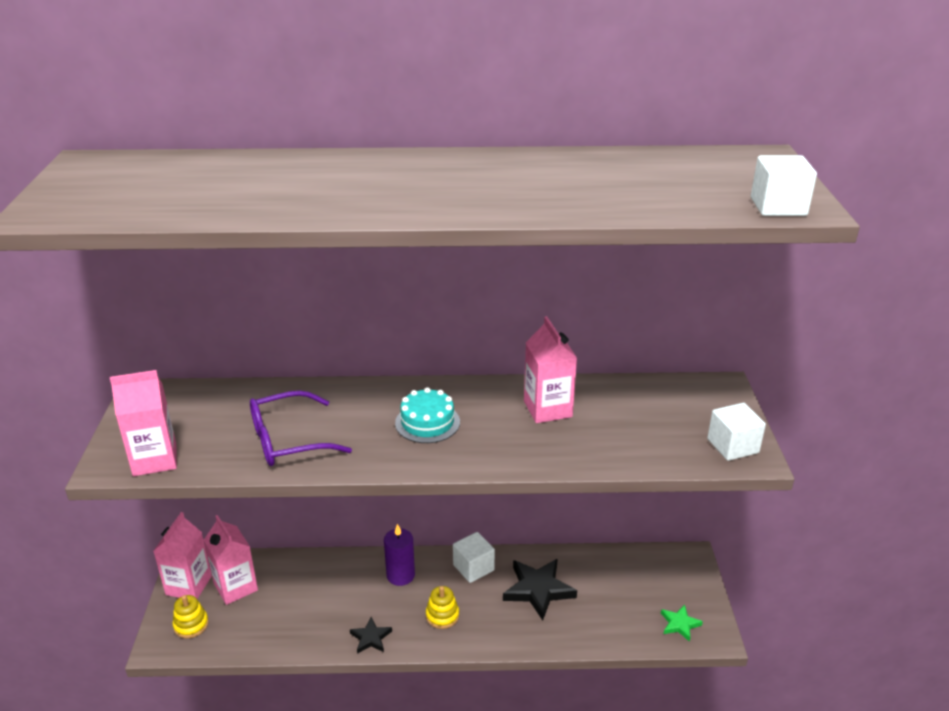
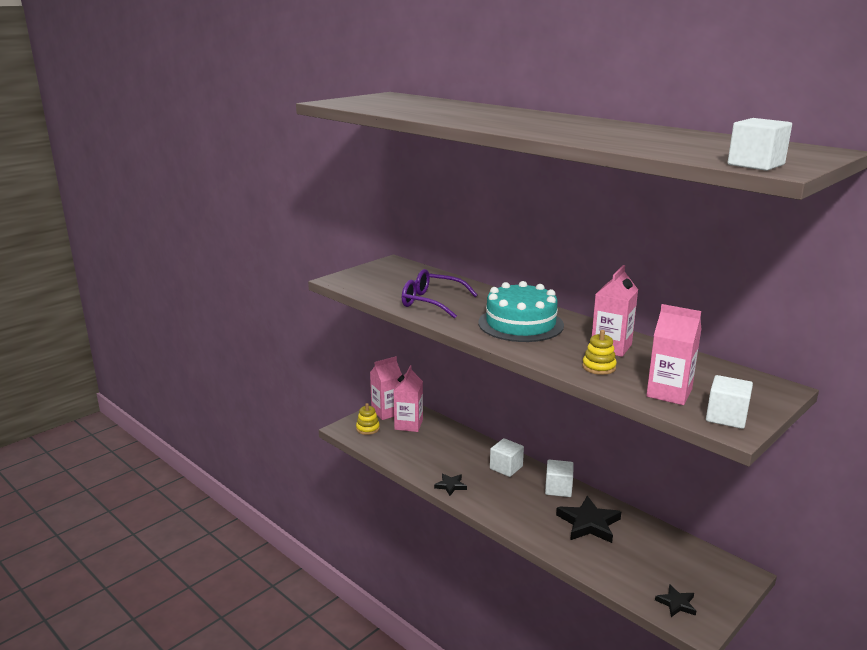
camera: 45 degrees right, 10 degrees down
pink carton [110,370,177,476] -> pink carton moved to [646,304,701,405]
purple candle [384,524,415,586] -> white cube [490,438,524,477]
turquoise cake [395,387,460,443] -> turquoise cake [478,281,564,342], size x1.69
yellow stacking toy [426,586,459,629] -> yellow stacking toy moved to [582,330,617,375]
green star [661,605,703,642] -> black star [655,584,696,617]

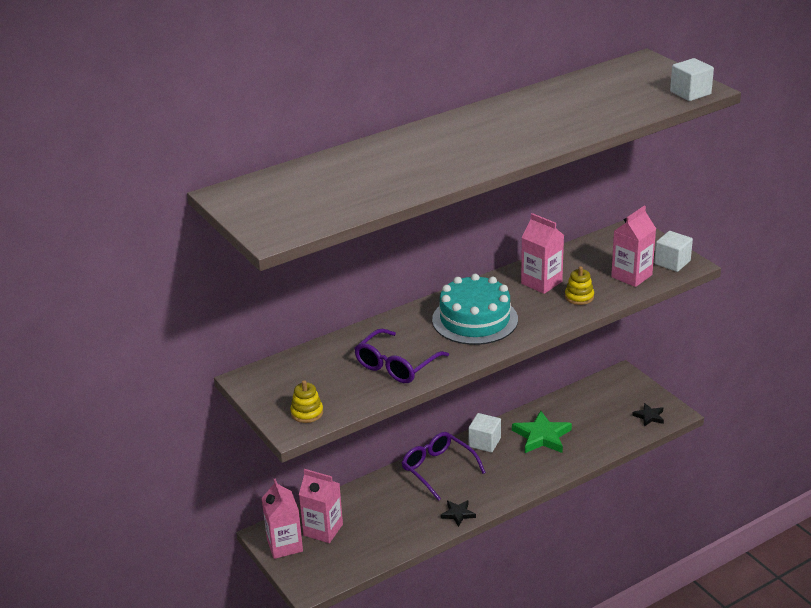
camera: 75 degrees left, 10 degrees up
yellow stacking toy [356,403,380,435] -> yellow stacking toy moved to [290,380,323,423]
white cube [490,438,524,477] -> purple glasses [402,432,486,501]
black star [556,496,621,543] -> green star [512,410,572,453]

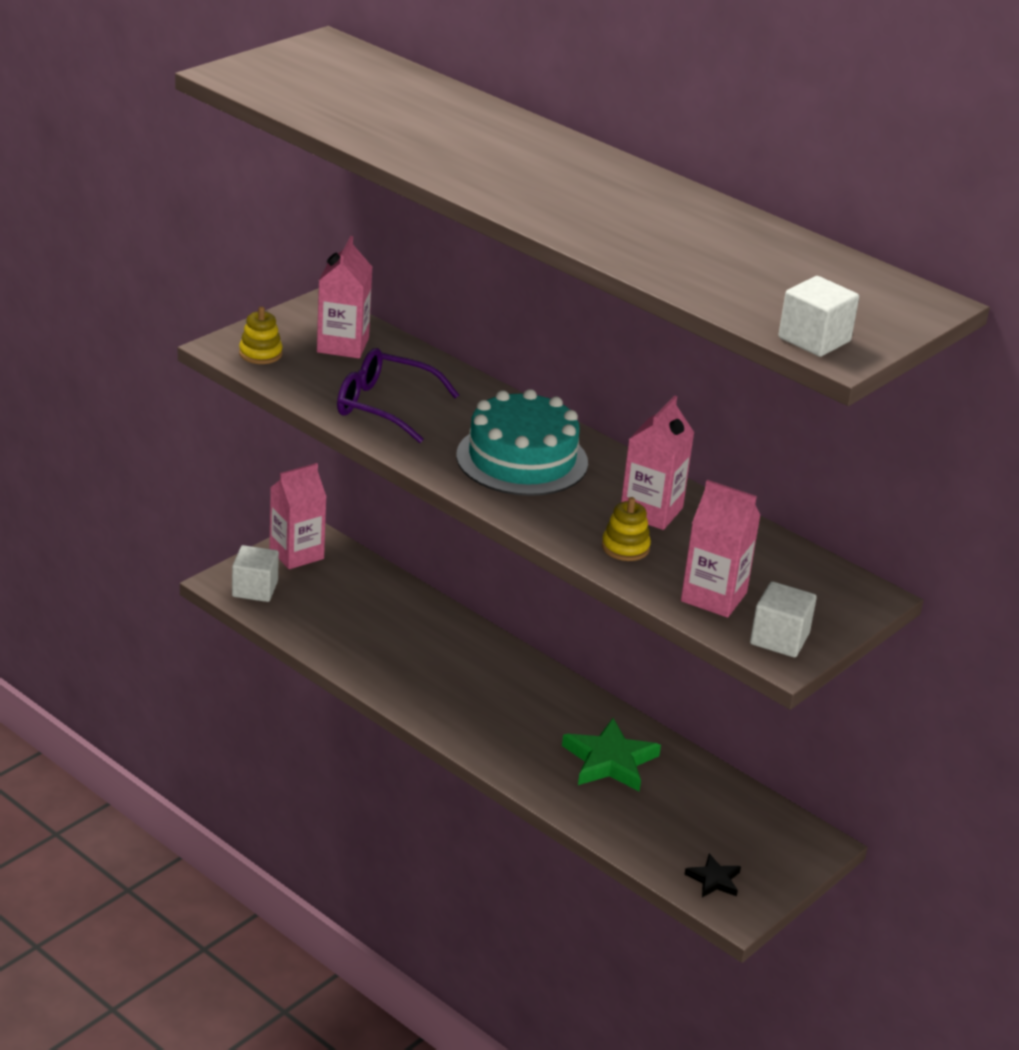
camera: 70 degrees right, 0 degrees up
pink carton [299,469,343,543] -> pink carton moved to [317,236,372,358]
purple glasses [402,432,486,501] -> none
black star [441,500,476,527] -> none
white cube [468,413,501,452] -> white cube moved to [232,545,279,602]

